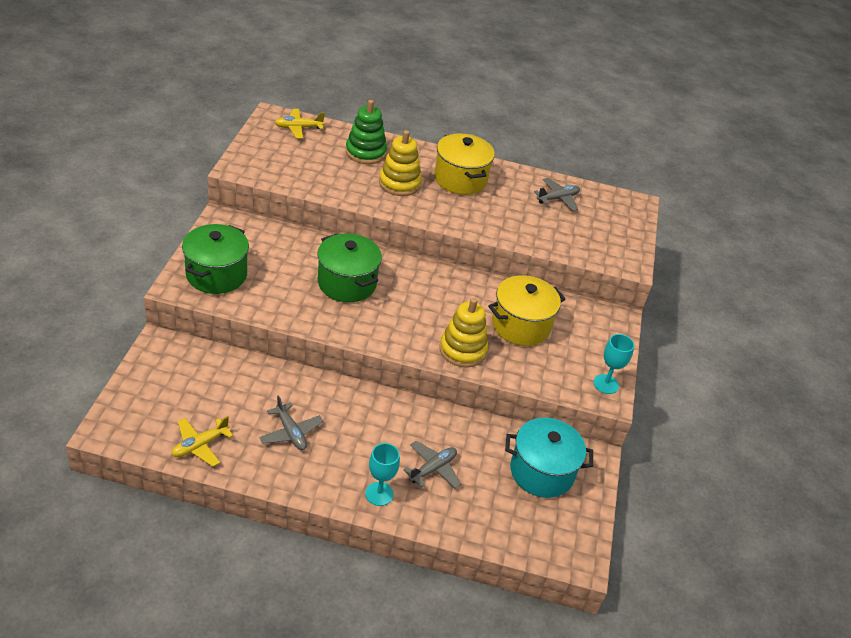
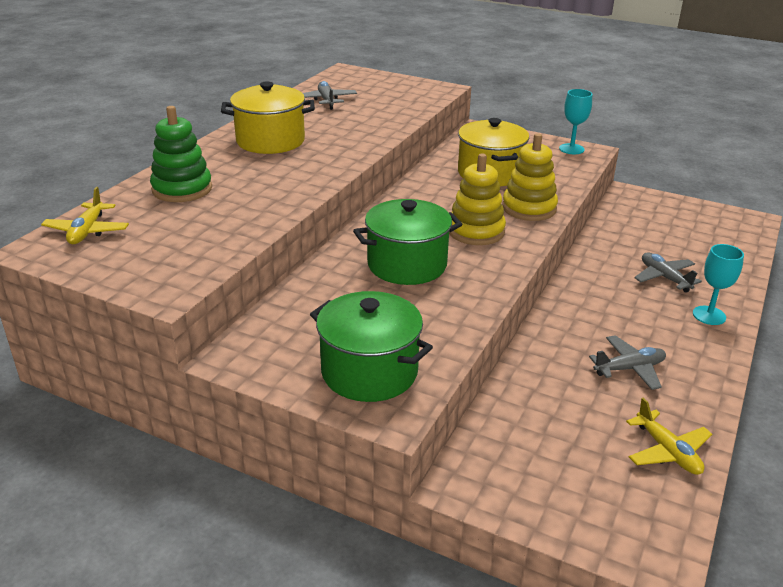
camera: 70 degrees left, 10 degrees down
yellow stacking toy [379,130,422,196] -> yellow stacking toy moved to [449,154,506,245]
turquoise pot [505,418,593,498] -> none

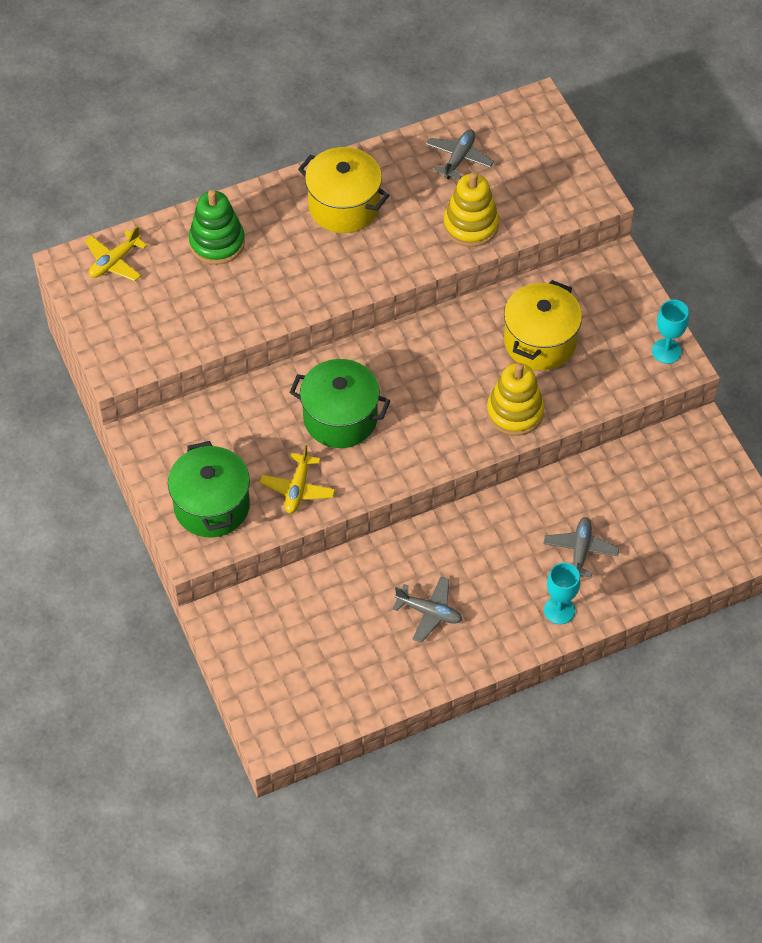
camera: 40 degrees right, 25 degrees up
yellow stacking toy [449,154,506,245] -> yellow stacking toy moved to [443,172,499,247]
yellow plane [626,398,712,475] -> yellow plane moved to [260,445,335,513]

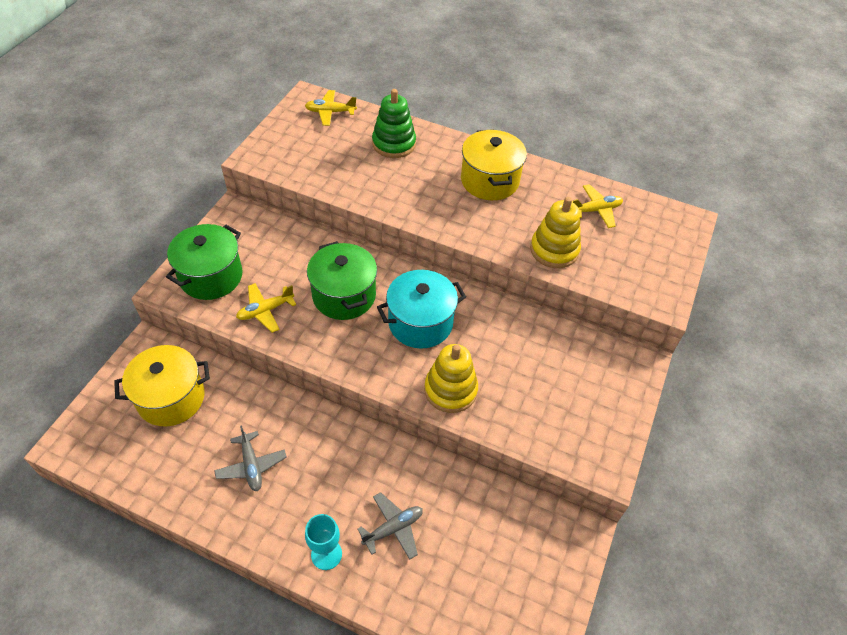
camera: 45 degrees right, 5 degrees down
grey plane [426,129,494,180] -> yellow plane [572,184,623,228]
yellow pot [504,280,582,370] -> yellow pot moved to [114,345,210,426]
turquoise goblet [652,300,689,364] -> none
none -> turquoise pot [377,270,466,349]

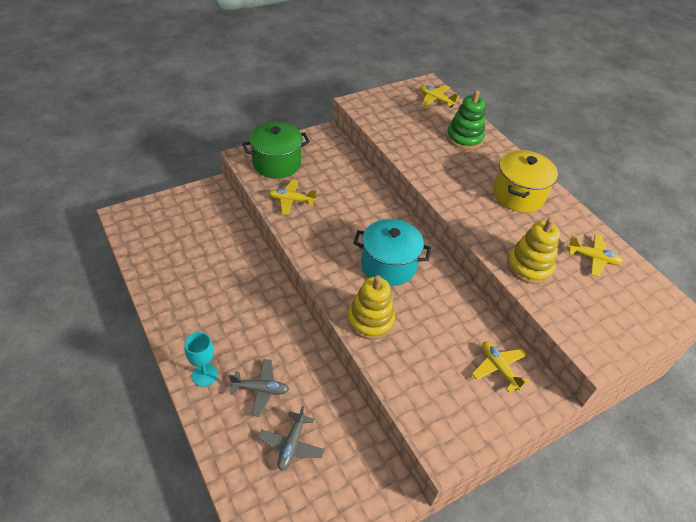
camera: 35 degrees right, 5 degrees down
yellow pot [114,345,210,426] -> none
grey plane [214,425,287,491] -> grey plane moved to [258,406,325,471]
green pot [307,241,377,320] -> none
none -> yellow plane [472,342,529,392]

